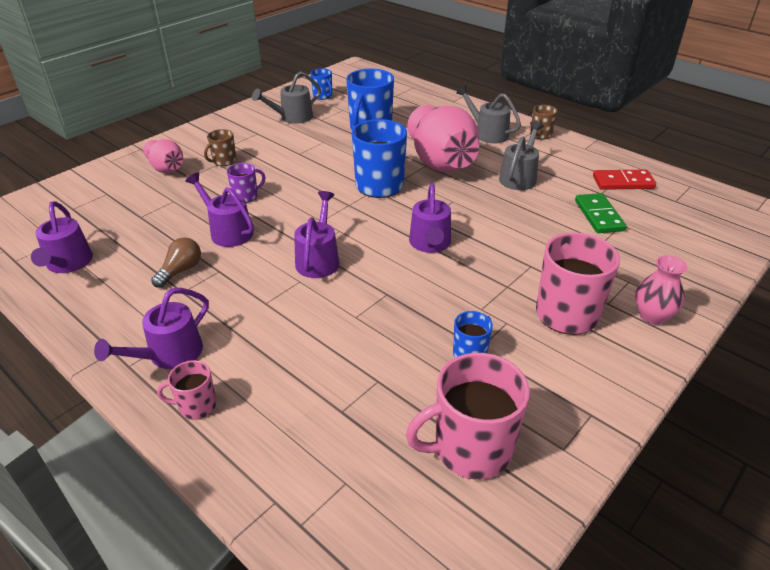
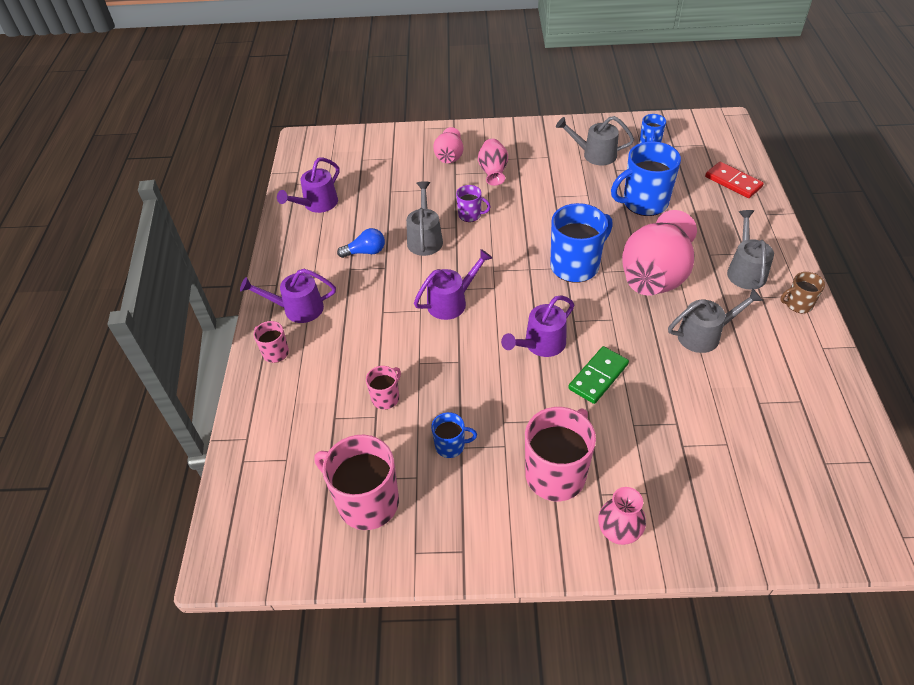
camera: 50 degrees right, 10 degrees up
brown light bulb [151,237,201,288] -> blue light bulb [337,228,385,258]
purple watering can [185,173,254,247] -> grey watering can [406,181,443,256]
brown mug [204,129,236,166] -> pink vase [478,139,508,186]
green domino [575,193,627,233] -> green domino moved to [568,346,629,404]
red domino [593,170,656,190] -> red domino moved to [705,162,764,198]
none -> pink mug [366,366,401,410]

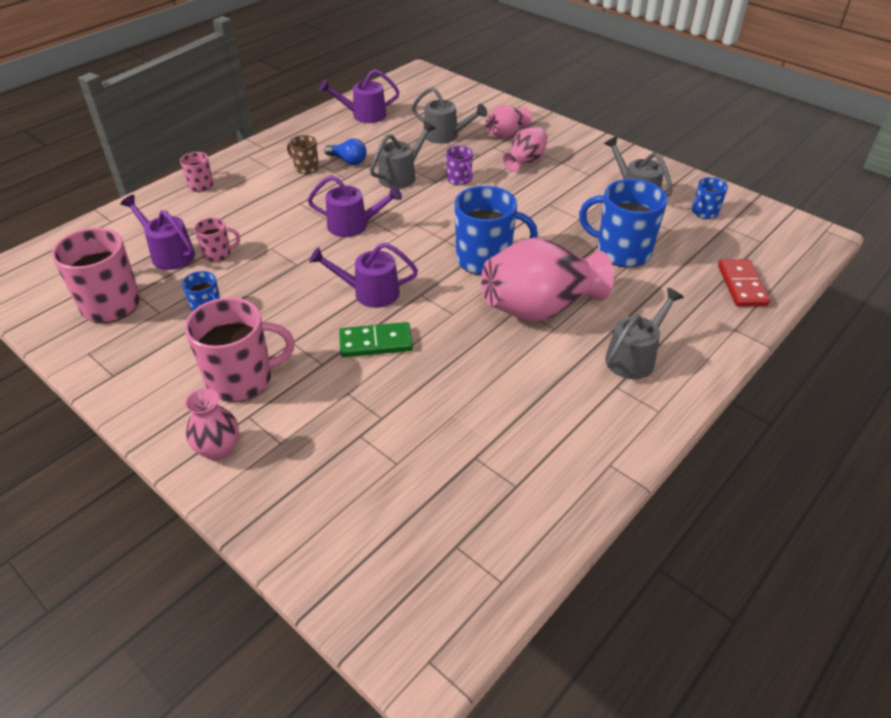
camera: 40 degrees right, 5 degrees down
purple watering can [240,269,336,323] -> purple watering can moved to [120,195,195,270]
grey watering can [668,288,763,353] -> grey watering can moved to [411,87,487,144]
brown mug [780,272,825,313] -> brown mug moved to [287,135,319,174]

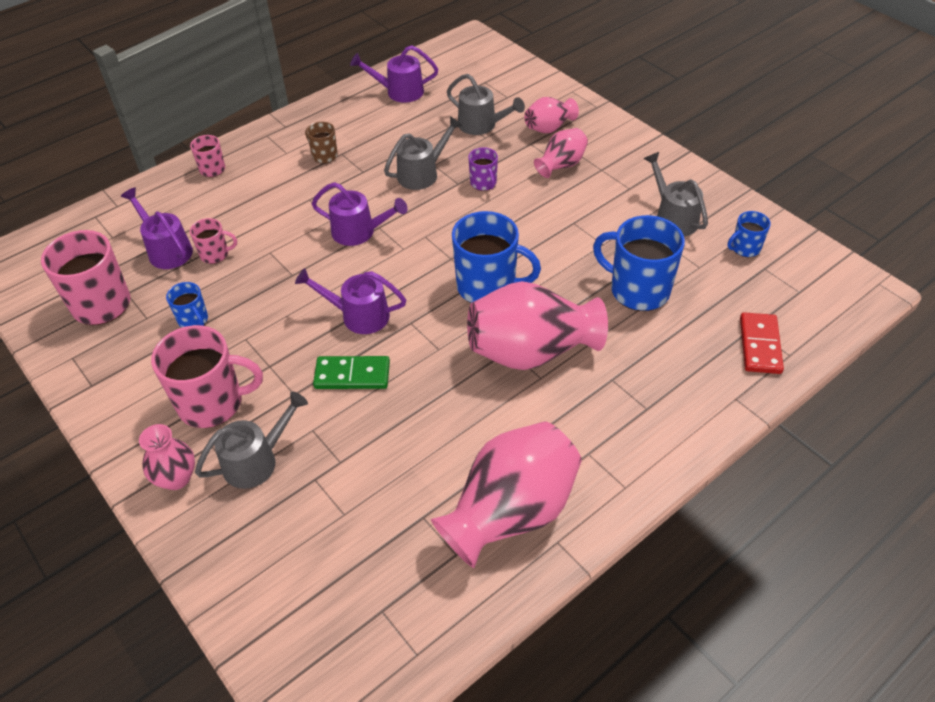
camera: 10 degrees right, 5 degrees up
blue light bulb [324,138,367,165] -> none
grey watering can [605,288,684,379] -> grey watering can moved to [195,391,308,489]
none -> pink vase [431,421,582,568]

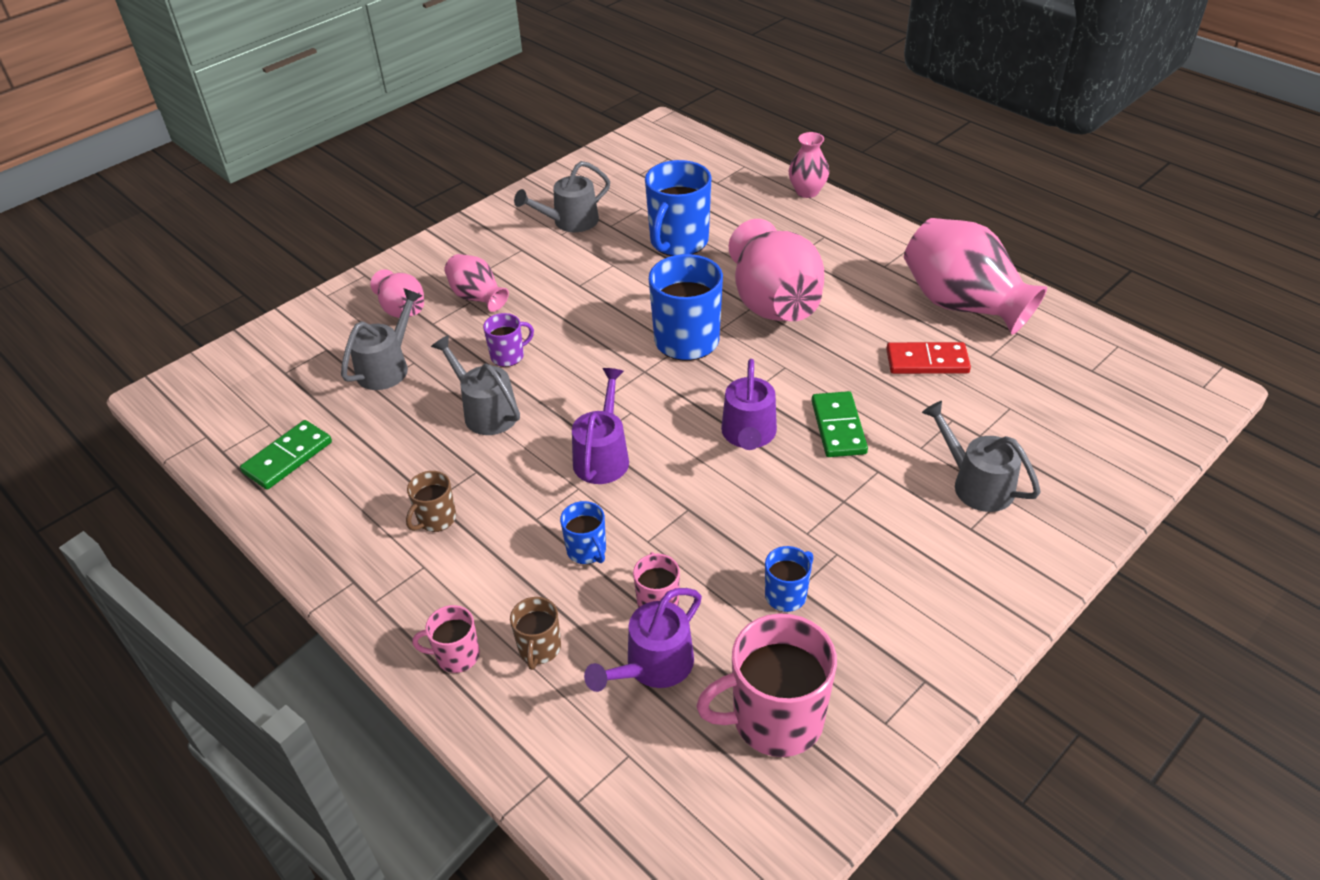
camera: 95 degrees left, 5 degrees down
pink vase [139,424,195,490] -> pink vase moved to [789,132,829,198]
pink mug [151,325,263,428] -> none
purple watering can [350,45,438,103] -> green domino [240,420,332,490]
blue mug [728,211,771,257] -> blue mug moved to [560,501,606,564]
red domino [740,312,784,374] -> red domino moved to [886,342,971,374]
none -> brown mug [510,597,561,670]

